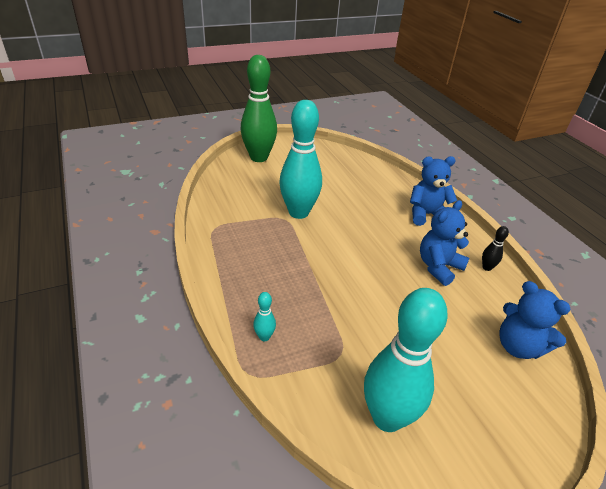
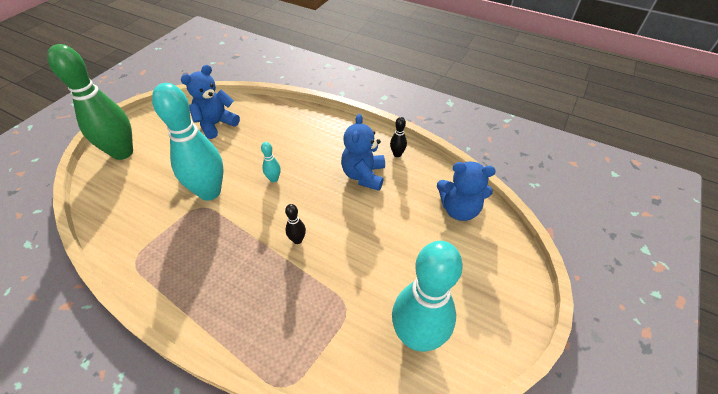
camera: 35 degrees left, 10 degrees up
turquoise bowling pin [253,292,276,341] -> turquoise bowling pin moved to [261,142,281,183]
blue teddy bear [410,156,457,226] -> blue teddy bear moved to [181,65,240,139]
none -> black bowling pin [285,204,306,244]

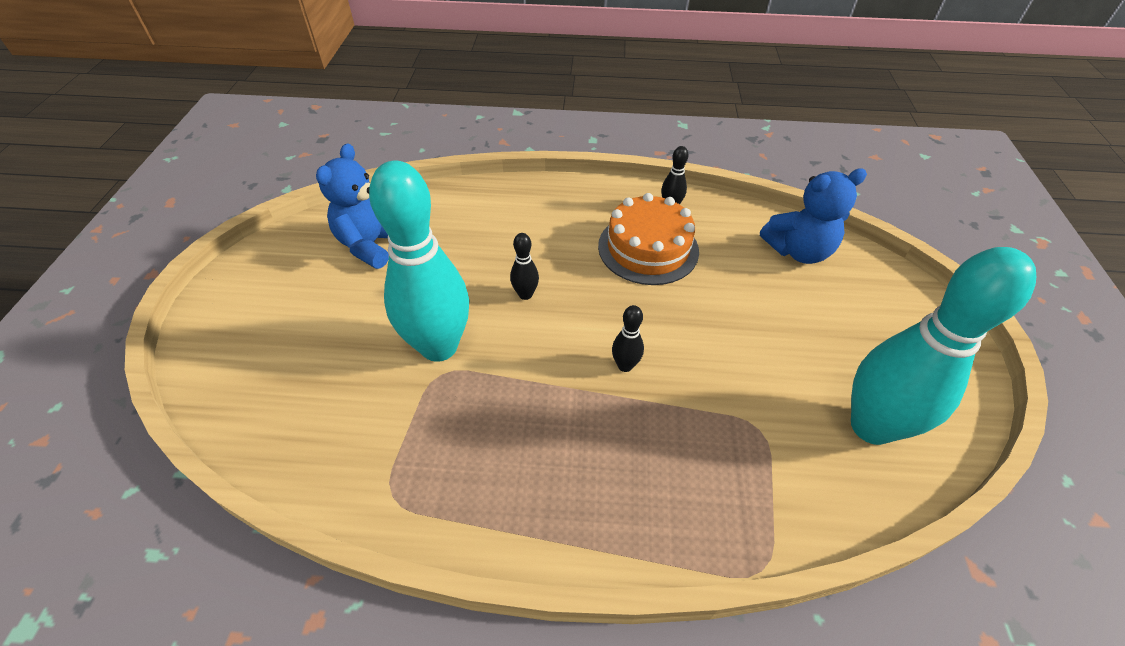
camera: 25 degrees left, 0 degrees up
green bowling pin [47,44,133,160] -> none
turquoise bowling pin [261,142,281,183] -> black bowling pin [510,233,539,300]
blue teddy bear [341,114,385,191] -> orange cake [598,193,699,285]

